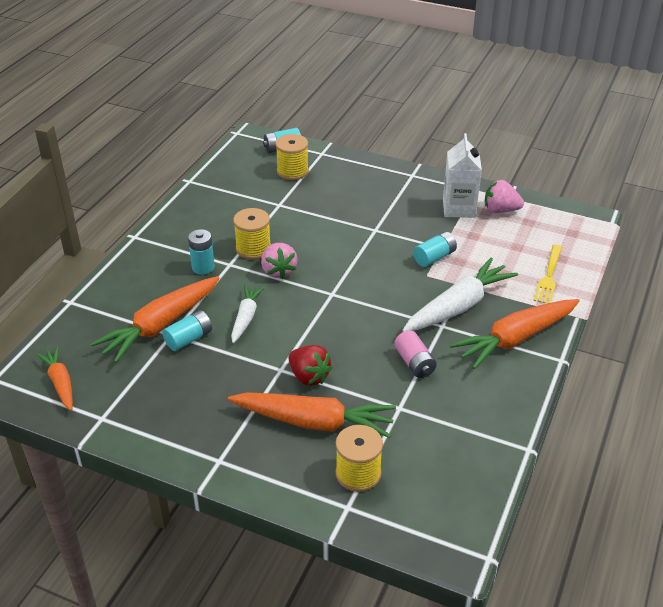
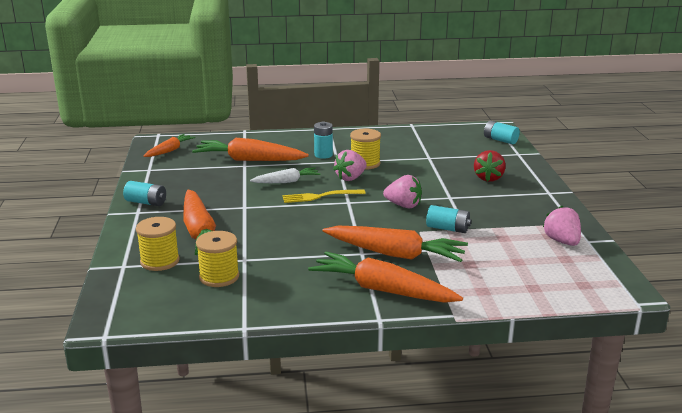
camera: 60 degrees right, 15 degrees down
turquoise battery [162,310,212,351] -> turquoise battery moved to [123,181,166,206]
yellow spool [275,134,309,180] -> yellow spool moved to [196,231,239,287]
red strawberry [288,345,333,386] -> red strawberry moved to [474,150,506,182]
pink battery [394,330,437,378] -> none
white carrot [402,258,518,332] -> orange carrot [322,226,468,262]
white carton [443,133,482,218] -> none
yellow fork [533,244,562,303] -> yellow fork moved to [282,189,366,203]
none -> pink strawberry [383,175,422,208]

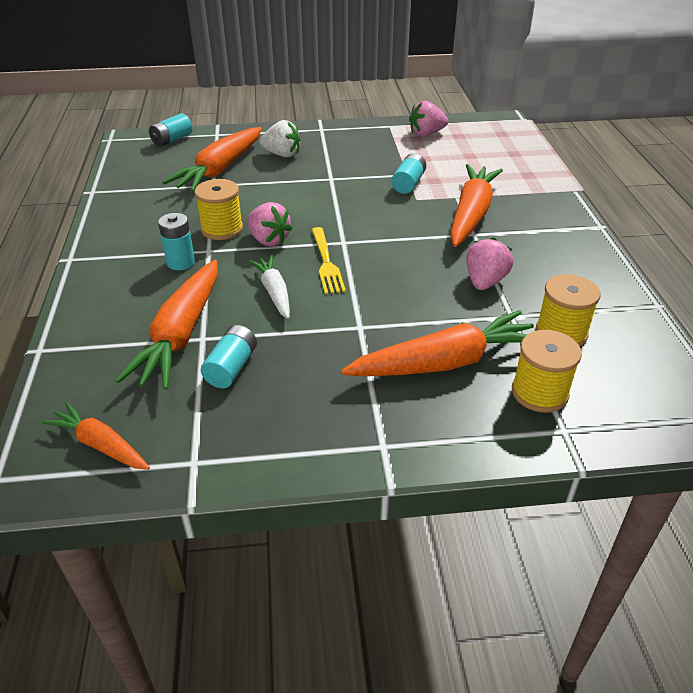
camera: 90 degrees left, 15 degrees up
turquoise battery [123,181,166,206] -> turquoise battery moved to [201,325,257,388]
orange carrot [308,252,463,303] -> orange carrot moved to [162,127,262,192]
pink strawberry [383,175,422,208] -> pink strawberry moved to [466,237,513,290]
red strawberry [474,150,506,182] -> white strawberry [259,120,300,157]

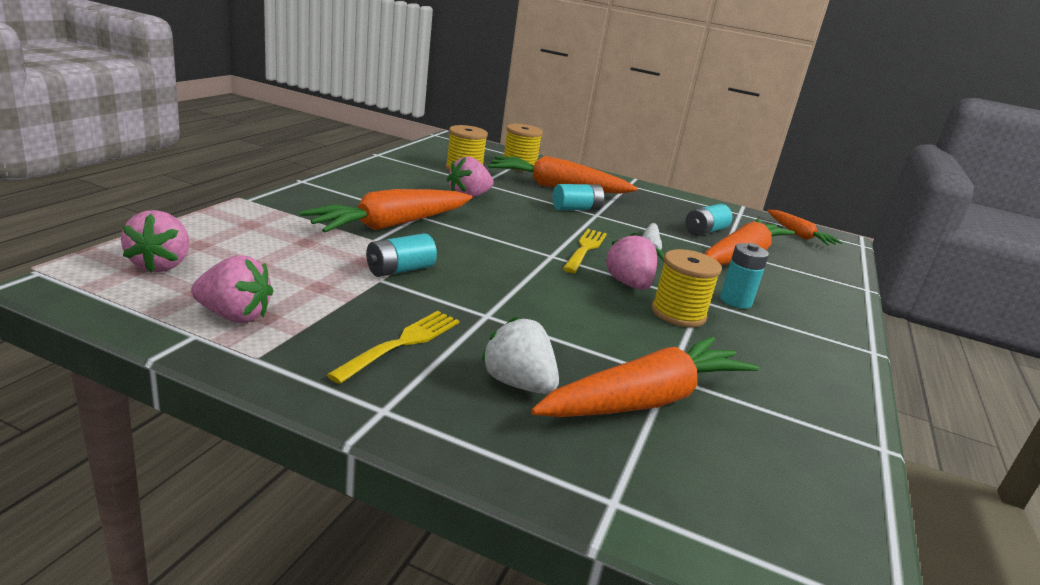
camera: 155 degrees left, 15 degrees down
turquoise battery [149,113,192,147] -> turquoise battery moved to [553,184,604,210]
none -> pink strawberry [121,210,189,272]
none -> yellow fork [327,311,459,384]

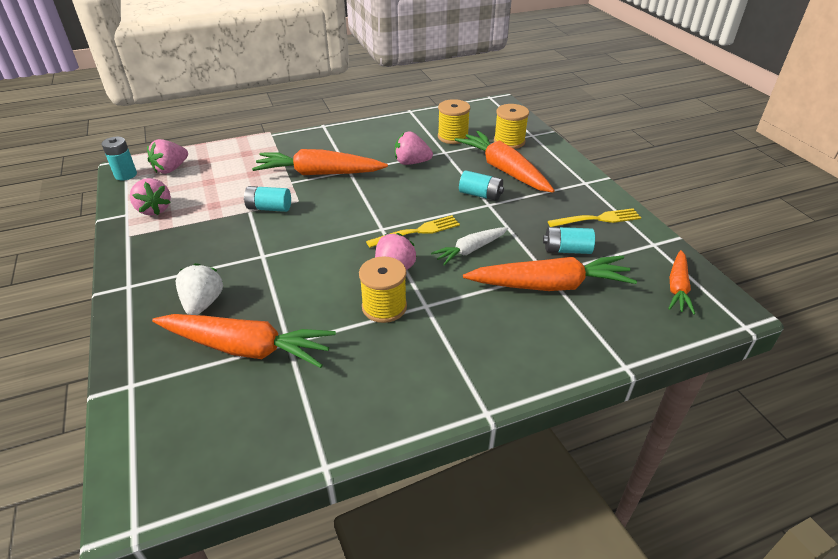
camera: 50 degrees right, 15 degrees up
yellow fork [327,311,459,384] -> yellow fork moved to [548,208,641,227]
turquoise battery [720,243,769,309] -> turquoise battery moved to [102,137,137,181]

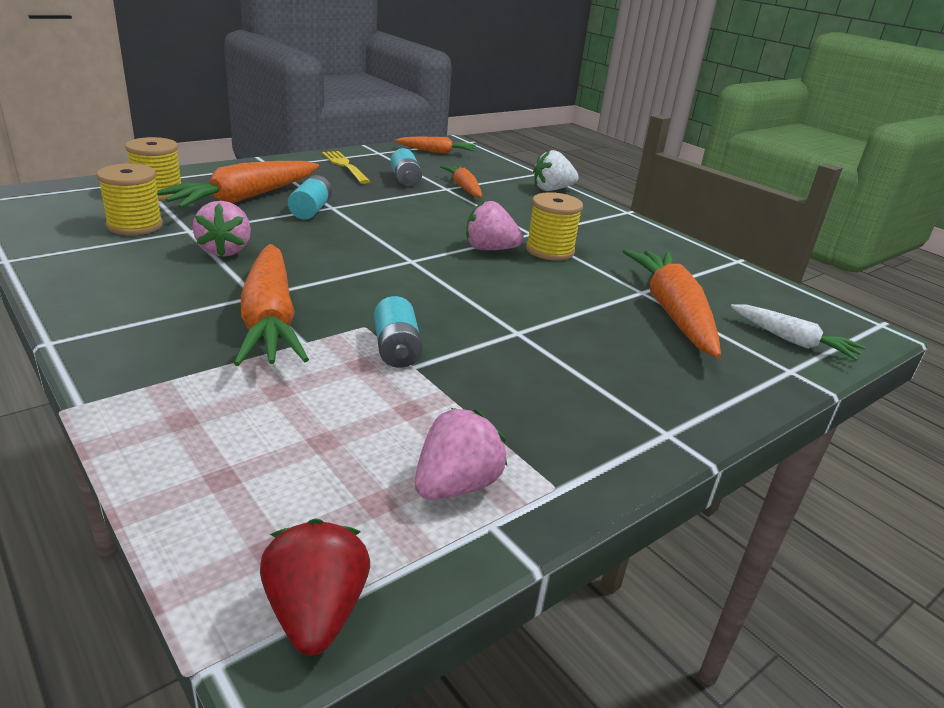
camera: 110 degrees left, 10 degrees down
turquoise battery [102,137,137,181] -> red strawberry [260,518,370,655]
pink strawberry [147,139,188,174] -> none
white strawberry [176,263,223,315] -> white strawberry moved to [533,150,579,191]
yellow fork [366,215,460,248] -> none
white carrot [431,227,508,266] -> white carrot moved to [731,304,865,361]
orange carrot [463,256,637,291] -> orange carrot [440,165,482,197], size x0.57

